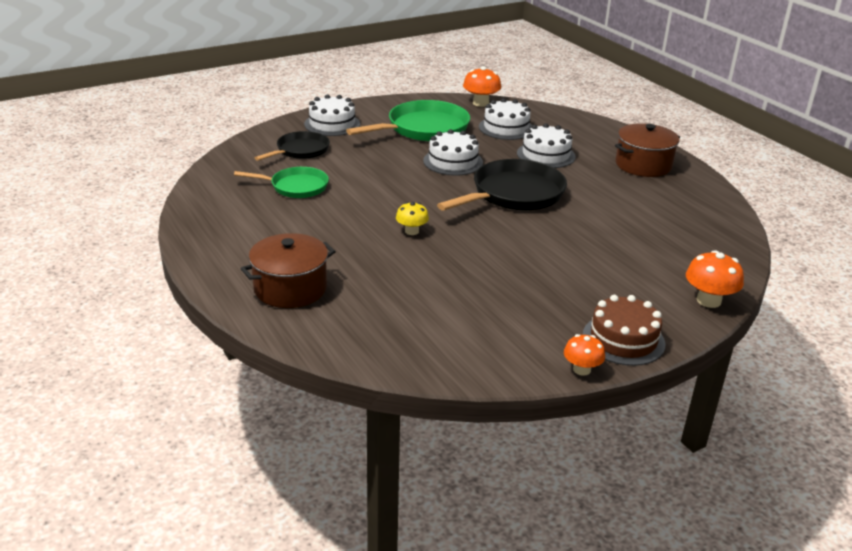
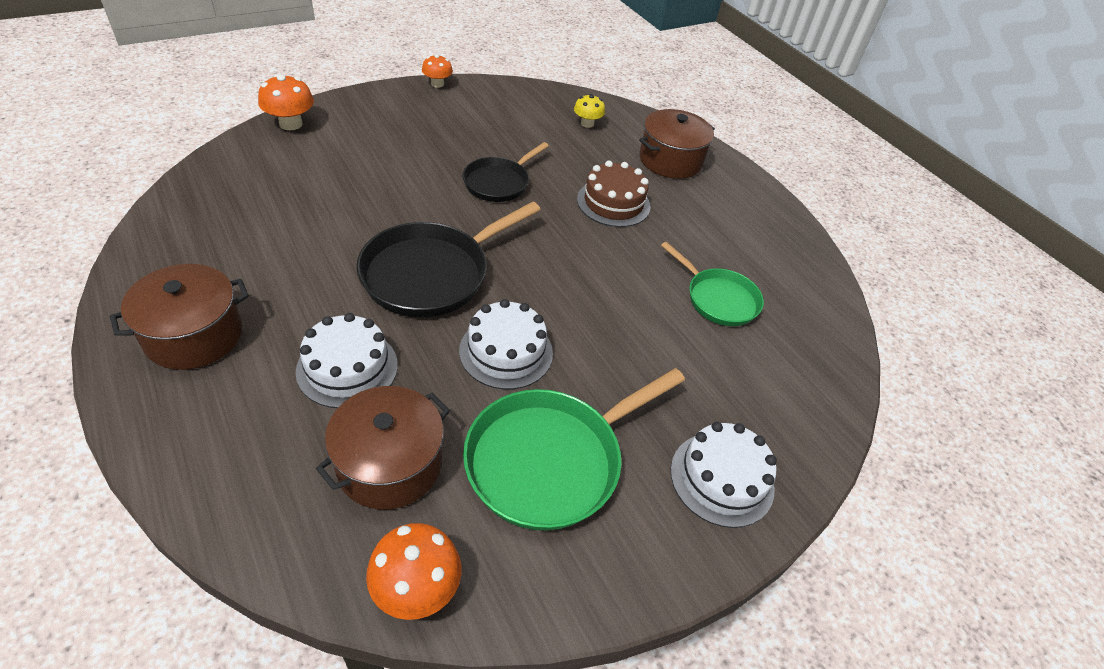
camera: 175 degrees right, 15 degrees up
green pan [234,167,329,198] -> green pan turned 135 degrees counterclockwise [661,242,764,326]
black pan [255,131,330,161] -> black pan moved to [463,142,549,202]
yellow mushroom [396,202,429,235] -> yellow mushroom moved to [574,94,605,128]
white cake [479,98,532,140] -> brown pot [316,386,450,510]
brown cake [583,295,665,366] -> brown cake moved to [577,161,651,227]

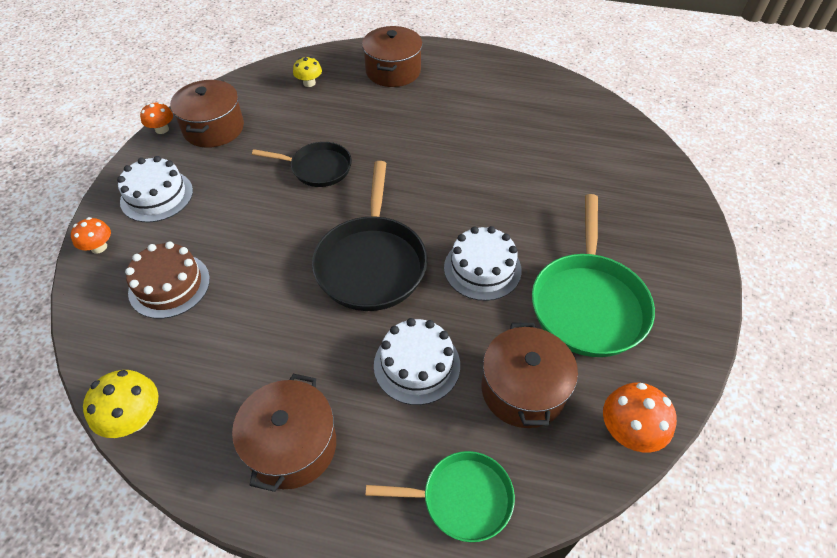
camera: 40 degrees left, 5 degrees up
orange mushroom [258,74,314,130] -> orange mushroom [71,217,111,254], size x0.66
black pan [463,142,549,202] -> black pan turned 75 degrees counterclockwise [252,142,352,187]
brown cake [577,161,651,227] -> brown cake moved to [125,241,210,319]
green pan [661,242,764,326] -> green pan moved to [365,451,515,542]
white cake [671,422,777,528] -> white cake moved to [117,156,193,222]
none -> yellow mushroom [83,370,158,438]
none -> brown pot [170,80,244,148]

